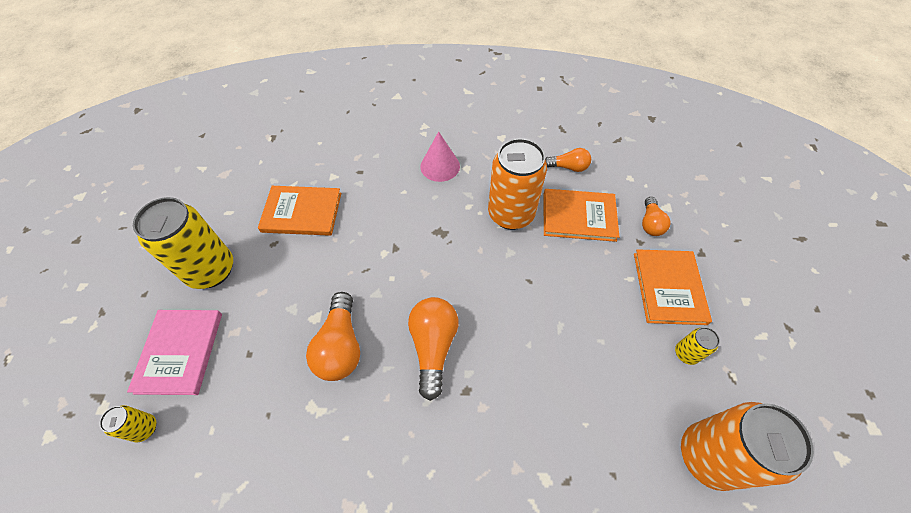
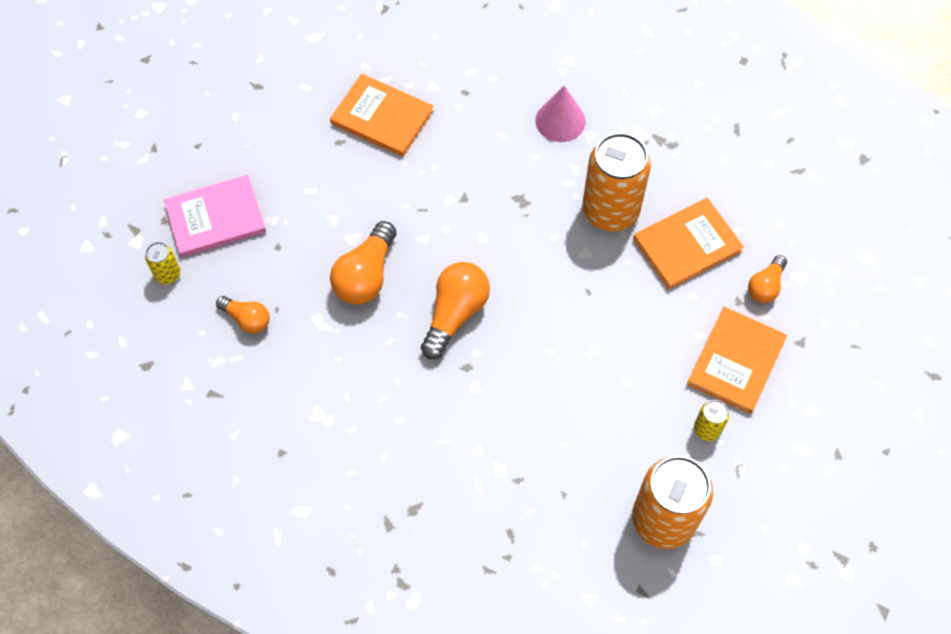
camera: 25 degrees right, 5 degrees up
pink book [127,310,222,395] -> pink book turned 45 degrees clockwise [164,175,266,257]
yellow can [133,197,233,289] -> none
orange book [544,189,620,242] -> orange book turned 60 degrees counterclockwise [633,198,744,290]
orange light bulb [545,148,591,172] -> orange light bulb moved to [216,296,269,334]

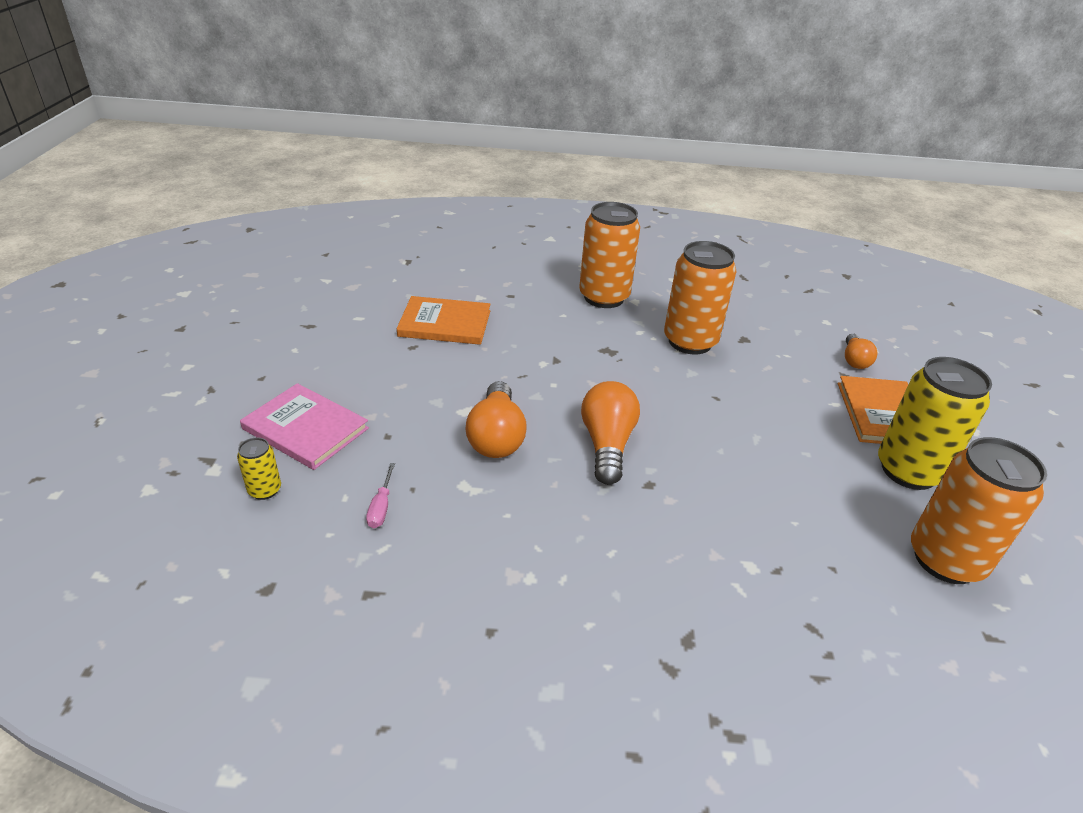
camera: 25 degrees left, 25 degrees down
pink book [164,175,266,257] -> pink book turned 75 degrees clockwise [240,383,369,470]
orange light bulb [216,296,269,334] -> pink screwdriver [366,463,395,528]
pink cone [535,85,586,142] -> orange can [579,202,640,308]
orange book [633,198,744,290] -> none
yellow can [694,400,729,441] -> yellow can [878,357,992,490], size x2.24

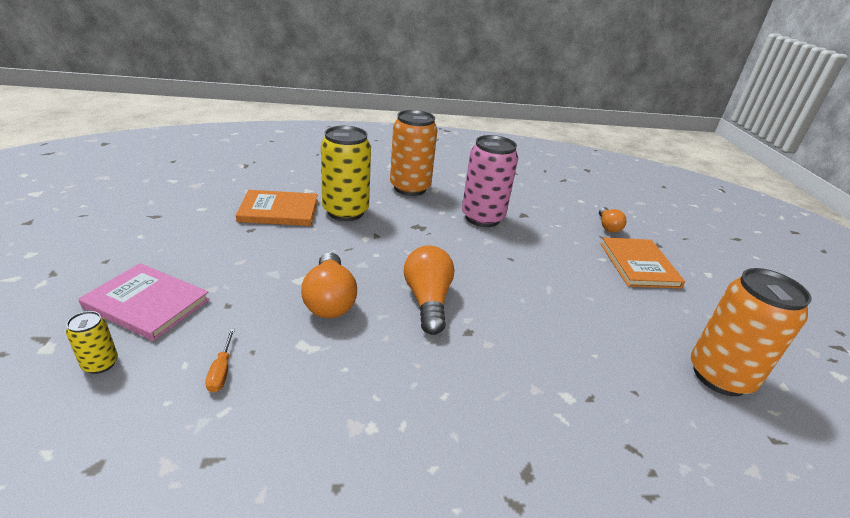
camera: 10 degrees left, 5 degrees down
pink screwdriver [366,463,395,528] -> orange screwdriver [205,329,235,393]
orange can [664,241,736,355] -> pink can [462,135,518,227]
yellow can [878,357,992,490] -> yellow can moved to [321,126,371,221]

